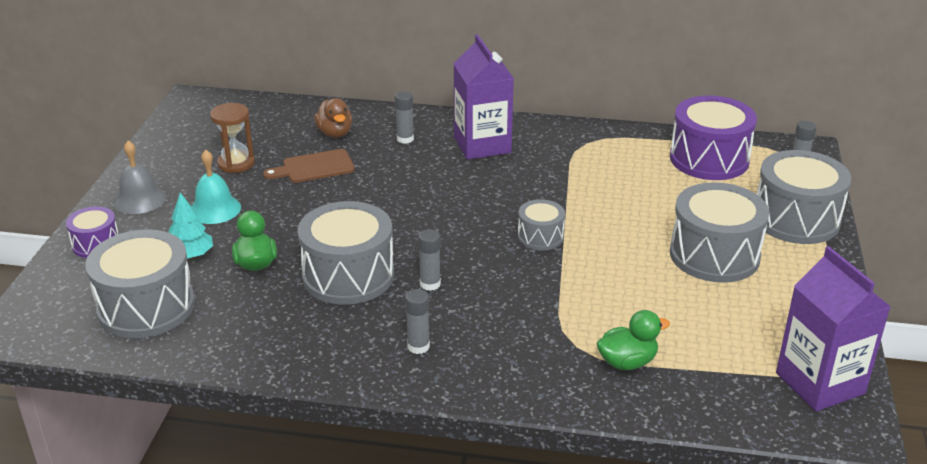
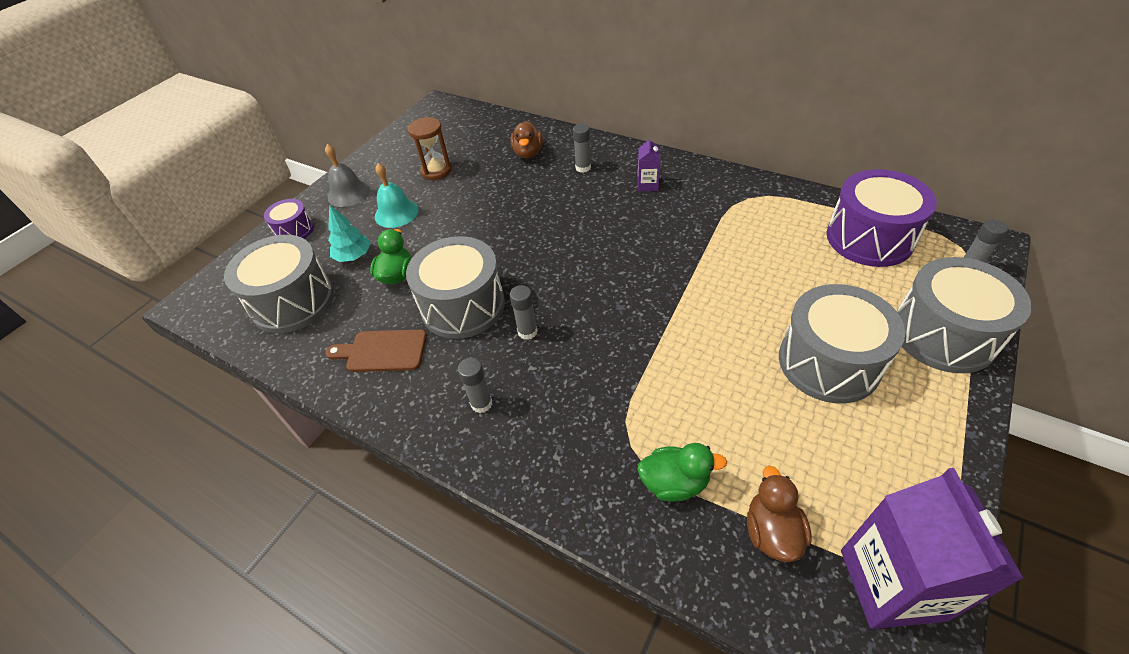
camera: 25 degrees right, 15 degrees up
brown cutting board [263,149,355,183] -> brown cutting board moved to [325,329,427,372]
purple carton [453,34,514,160] -> purple carton [638,137,661,191], size x0.47
grey drum [518,199,565,251] -> none
none -> brown duck [747,465,812,562]

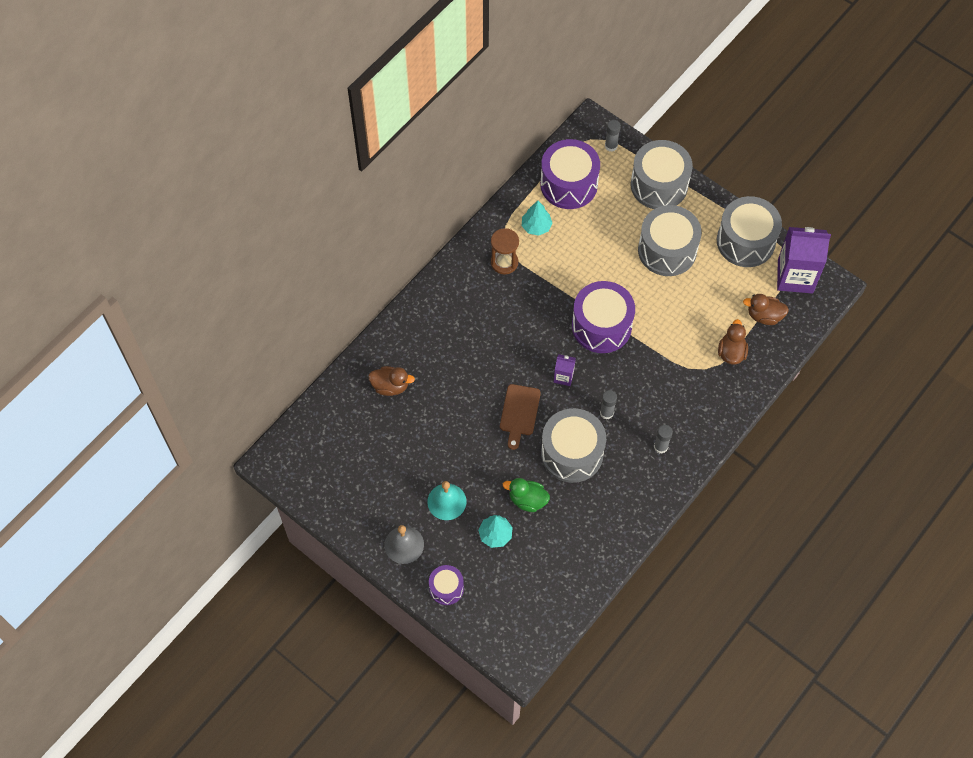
camera: 85 degrees left, 15 degrees up
grey drum [224,235,334,333] -> grey drum moved to [717,196,782,267]
brown cutting board [325,329,427,372] -> brown cutting board moved to [500,384,541,450]
brown hourglass [408,117,452,180] -> brown hourglass moved to [491,228,519,274]
grey glue stick [573,124,591,173] -> none
green duck [637,443,727,502] -> brown duck [718,319,748,365]
purple carton [638,137,661,191] -> purple carton moved to [554,354,576,386]
none -> turquoise tree [522,201,552,236]
none -> purple drum [572,281,635,353]

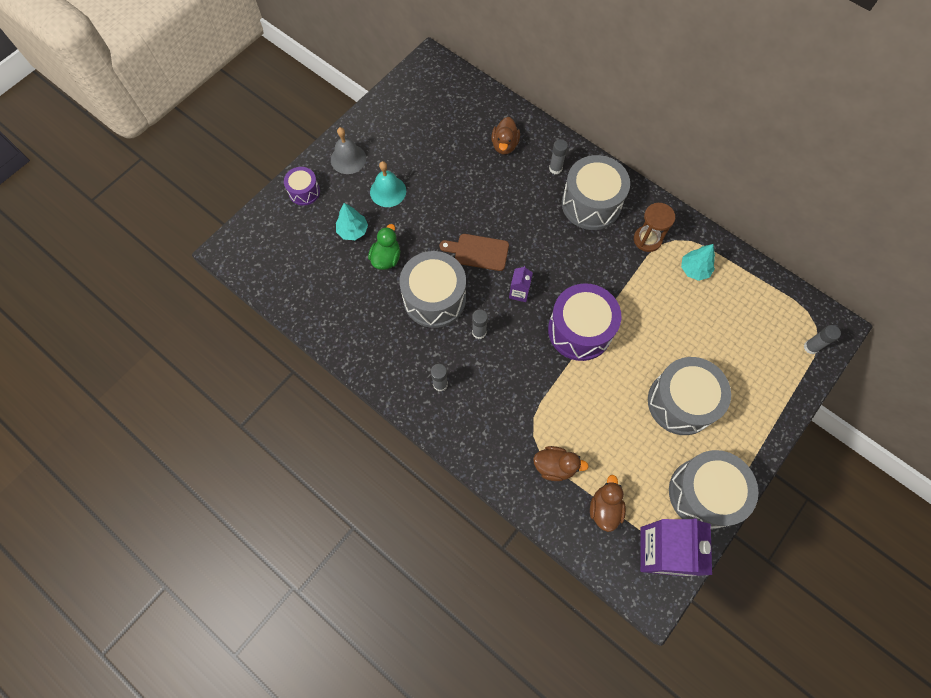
camera: 90 degrees right, 5 degrees up
purple drum [540,139,600,209] -> none
grey drum [630,140,693,209] -> grey drum moved to [562,155,630,230]
none -> grey glue stick [549,139,568,174]

